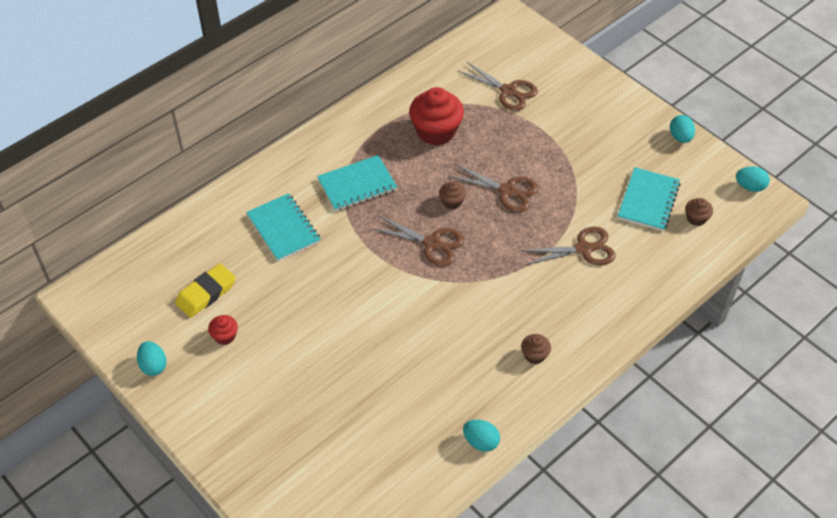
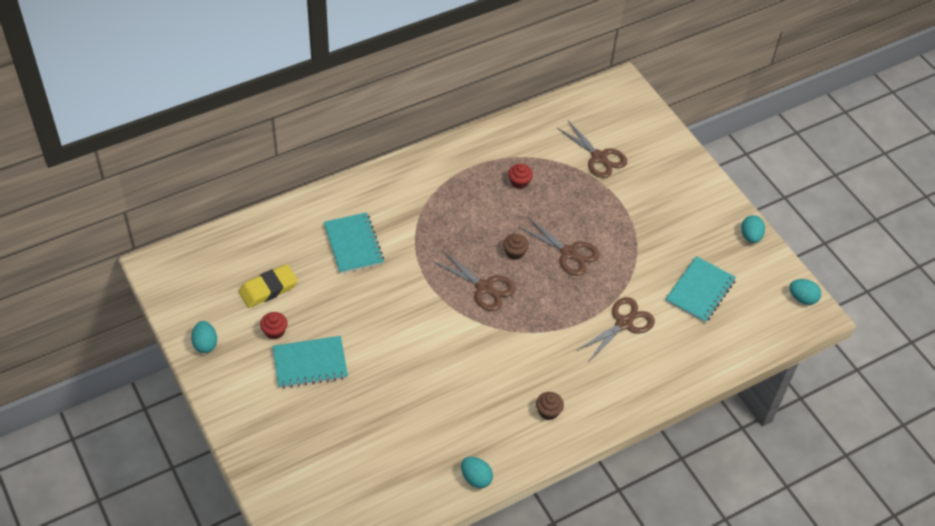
camera: 10 degrees right, 0 degrees up
turquoise notebook [317,155,397,211] -> turquoise notebook moved to [273,336,348,389]
red cupcake [409,87,464,146] -> red cupcake [508,163,533,189], size x0.48
brown scissors [520,227,616,265] -> brown scissors turned 45 degrees counterclockwise [576,297,655,362]
brown cupcake [686,198,713,226] -> none

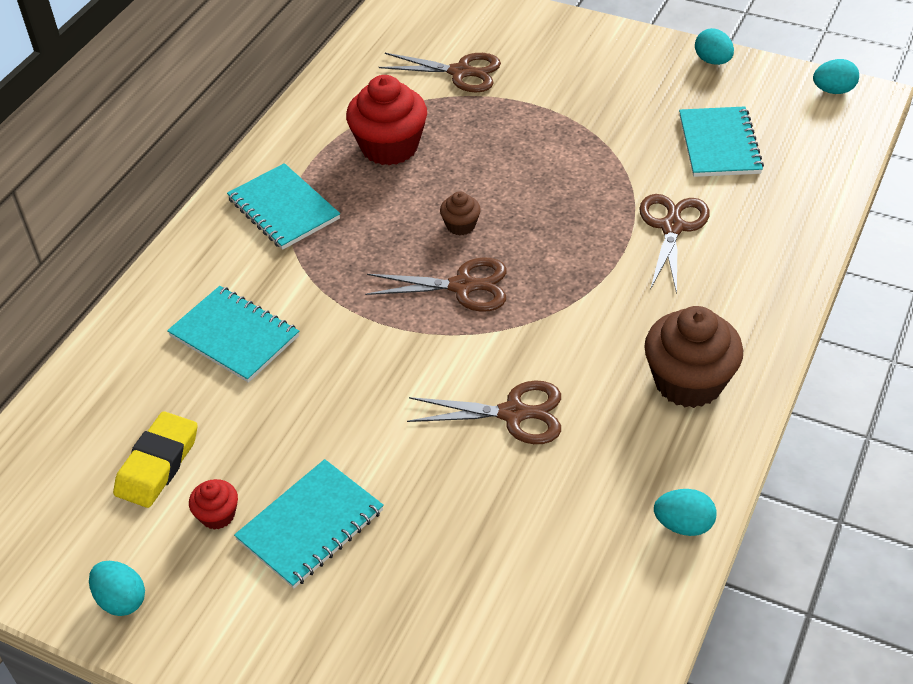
camera: 30 degrees left, 5 degrees down
red cupcake [508,163,533,189] -> red cupcake [346,75,427,165], size x2.10
brown scissors [518,217,600,276] -> brown scissors moved to [407,381,561,444]
brown cupcake [536,392,564,420] -> brown cupcake [644,306,743,408], size x2.10
none -> turquoise notebook [227,163,340,250]

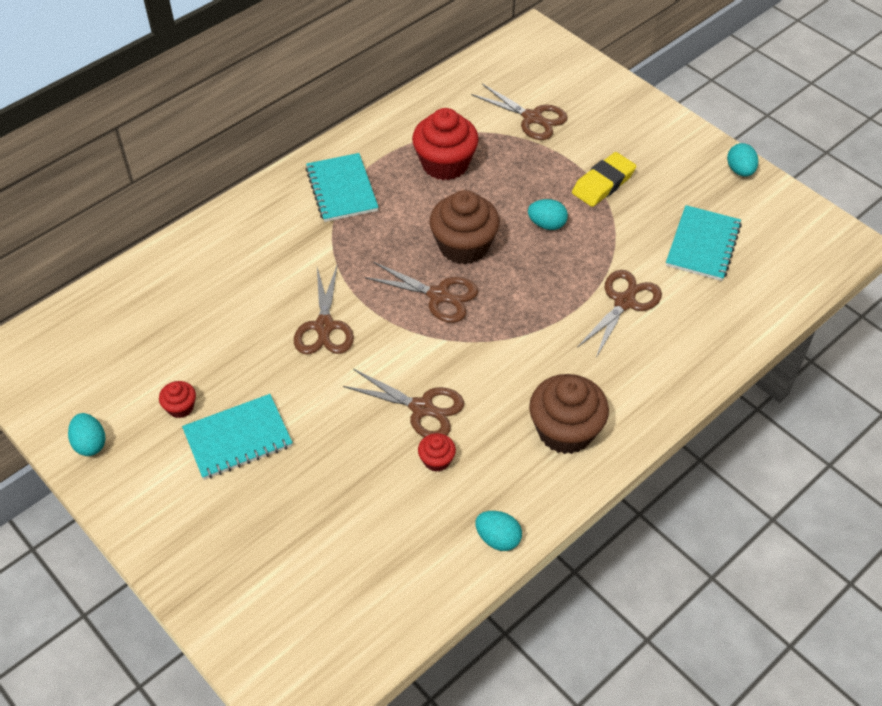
camera: 20 degrees right, 5 degrees up
yellow eraser [113,411,198,508] -> yellow eraser moved to [572,152,636,207]
turquoise notebook [167,286,299,383] -> none
brown cupcake [440,191,481,235] -> brown cupcake [429,190,500,265], size x2.10
turquoise egg [813,59,859,94] -> turquoise egg moved to [528,199,568,230]
none -> brown scissors [294,266,354,354]
none -> red cupcake [418,433,456,472]

